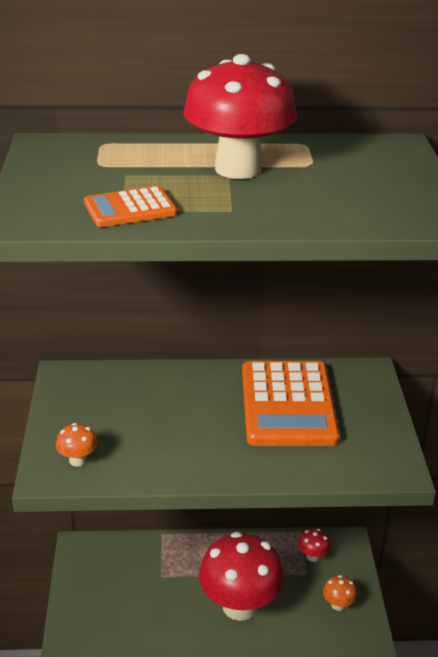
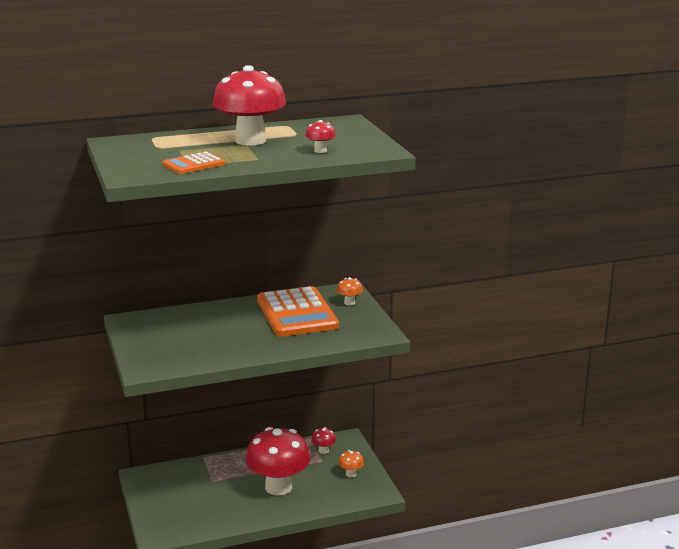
camera: 15 degrees left, 10 degrees down
orange mushroom [56,423,98,466] -> orange mushroom moved to [337,277,363,305]
none -> red mushroom [305,120,336,153]

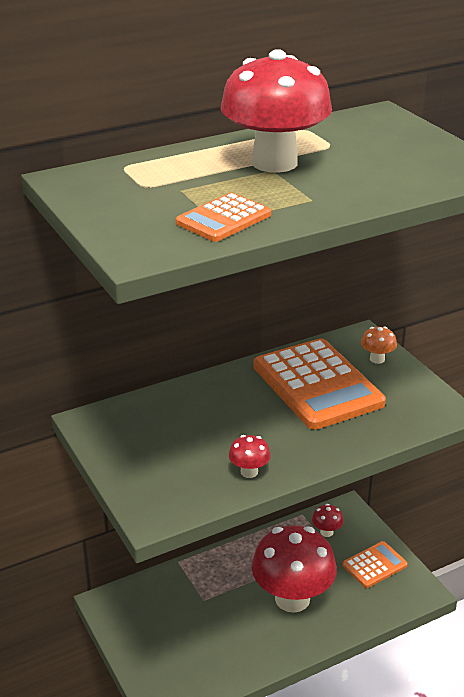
camera: 10 degrees left, 10 degrees up
red mushroom [305,120,336,153] -> red mushroom moved to [229,435,271,478]
orange mushroom [338,450,364,477] -> orange calculator [342,541,408,588]

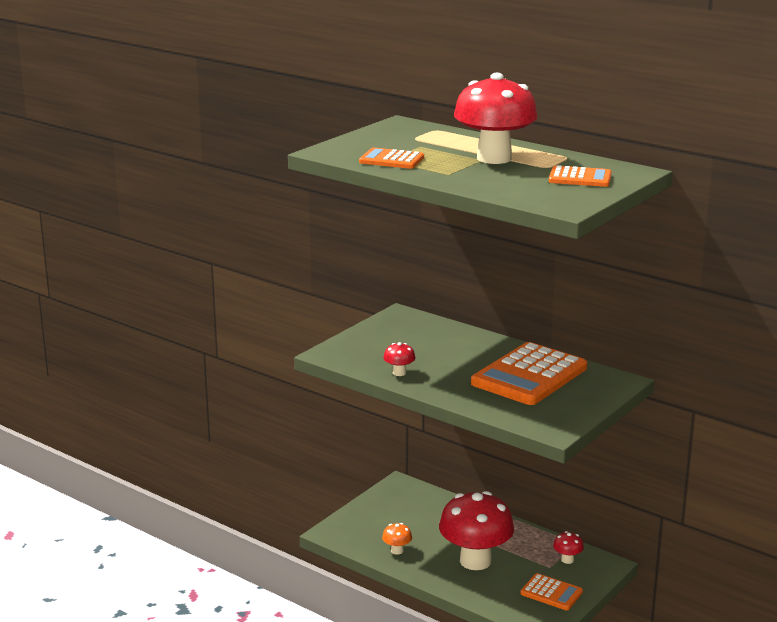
camera: 65 degrees right, 10 degrees down
orange mushroom [361,327,397,364] -> orange mushroom moved to [382,523,412,555]
none -> orange calculator [549,165,612,187]

